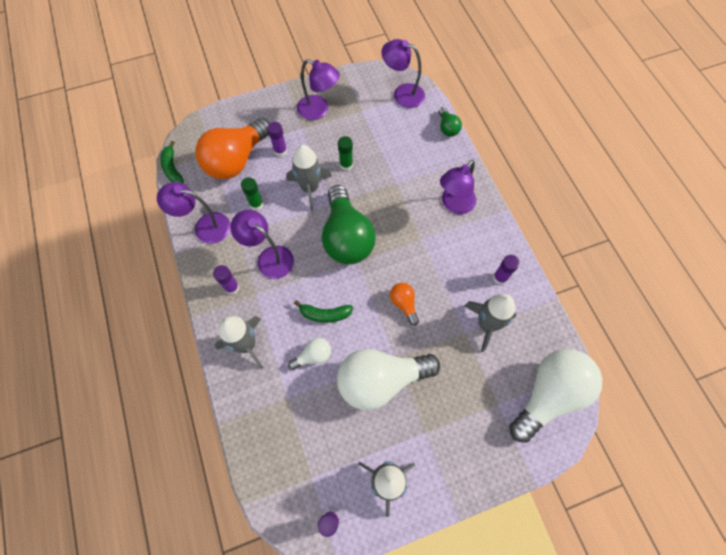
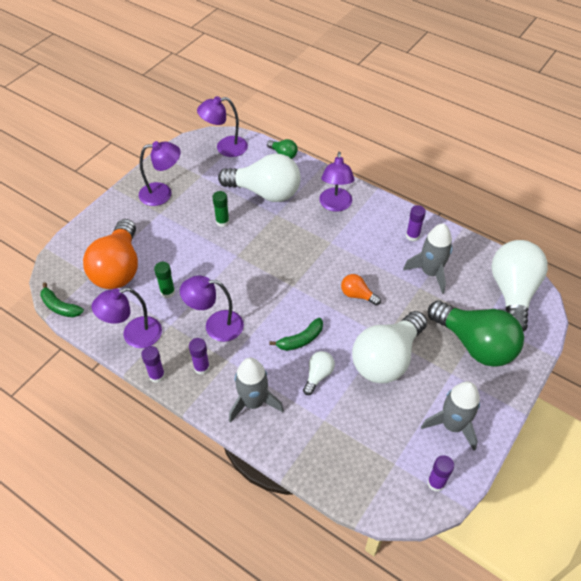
camera: 35 degrees left, 15 degrees down
purple glue stick [267,122,287,157] -> purple glue stick moved to [141,346,165,383]
grey rocket [286,145,332,211] -> none
green light bulb [322,185,376,264] -> green light bulb moved to [428,301,524,367]
none -> white light bulb [218,154,301,202]

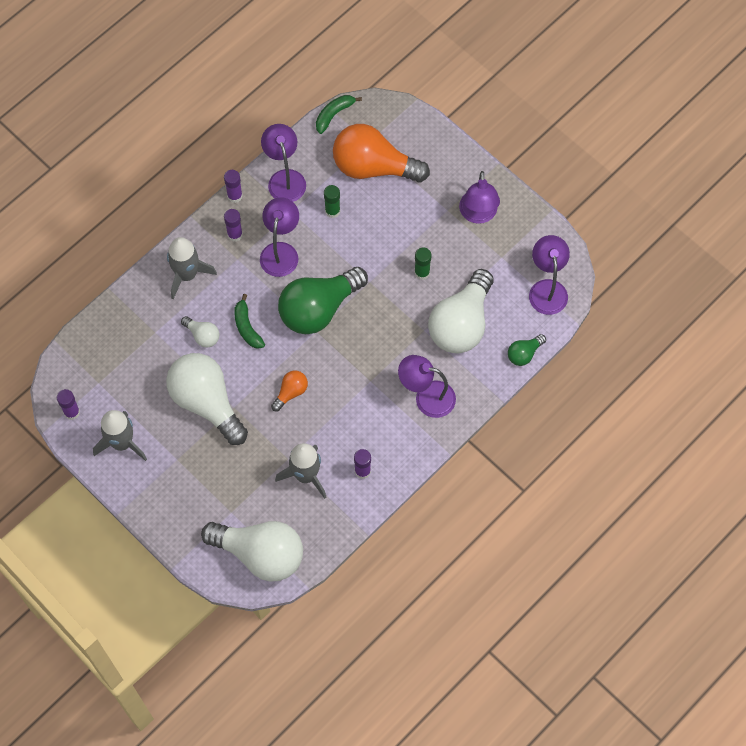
camera: 100 degrees right, 15 degrees up
green light bulb [428,301,524,367] -> green light bulb moved to [278,267,368,334]

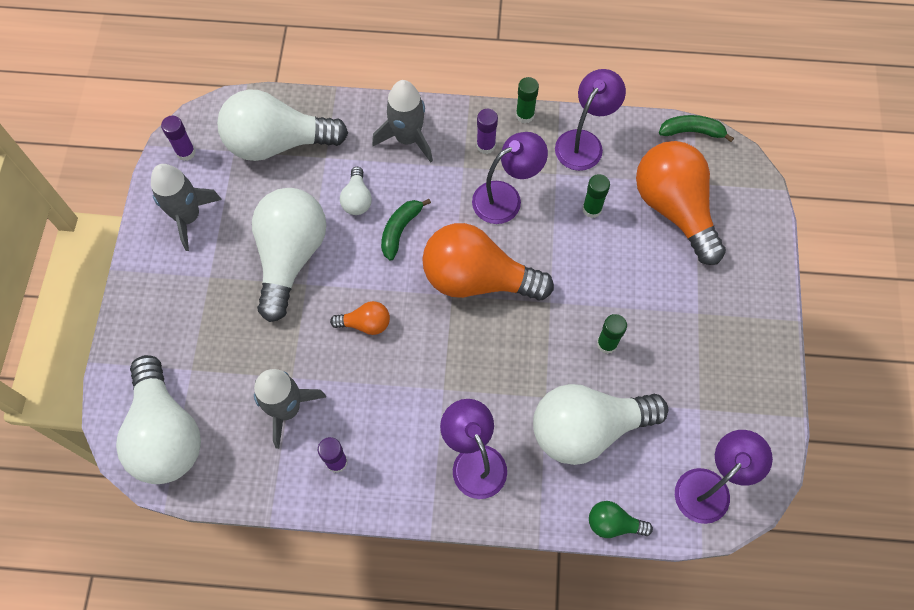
camera: 50 degrees right, 0 degrees up
purple glue stick [224,170,243,203] -> green glue stick [516,77,539,123]
green light bulb [278,267,368,334] -> orange light bulb [422,223,554,301]
purple lamp [459,171,500,224] -> none
none -> white light bulb [217,89,348,161]

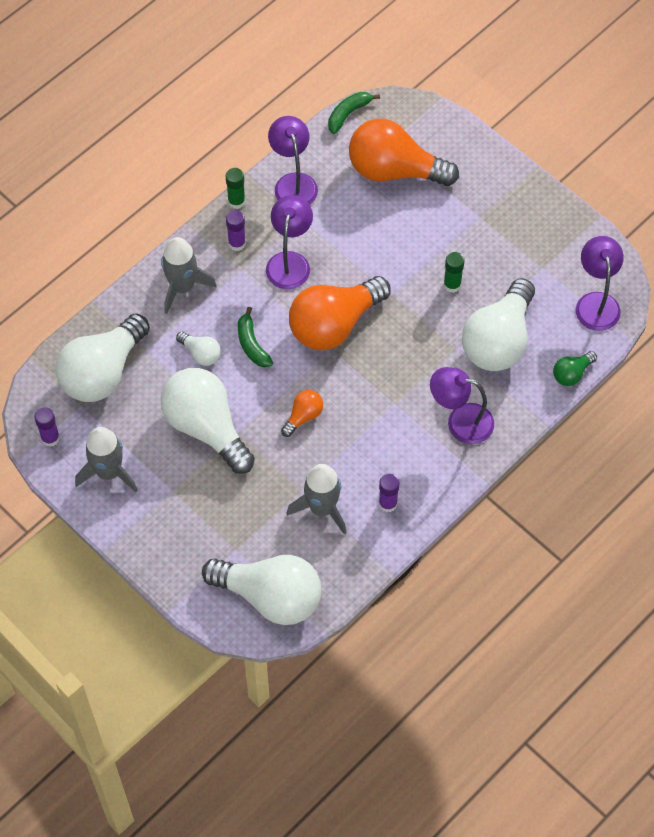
camera: 50 degrees left, 5 degrees down
green glue stick [582,174,610,218] -> none

